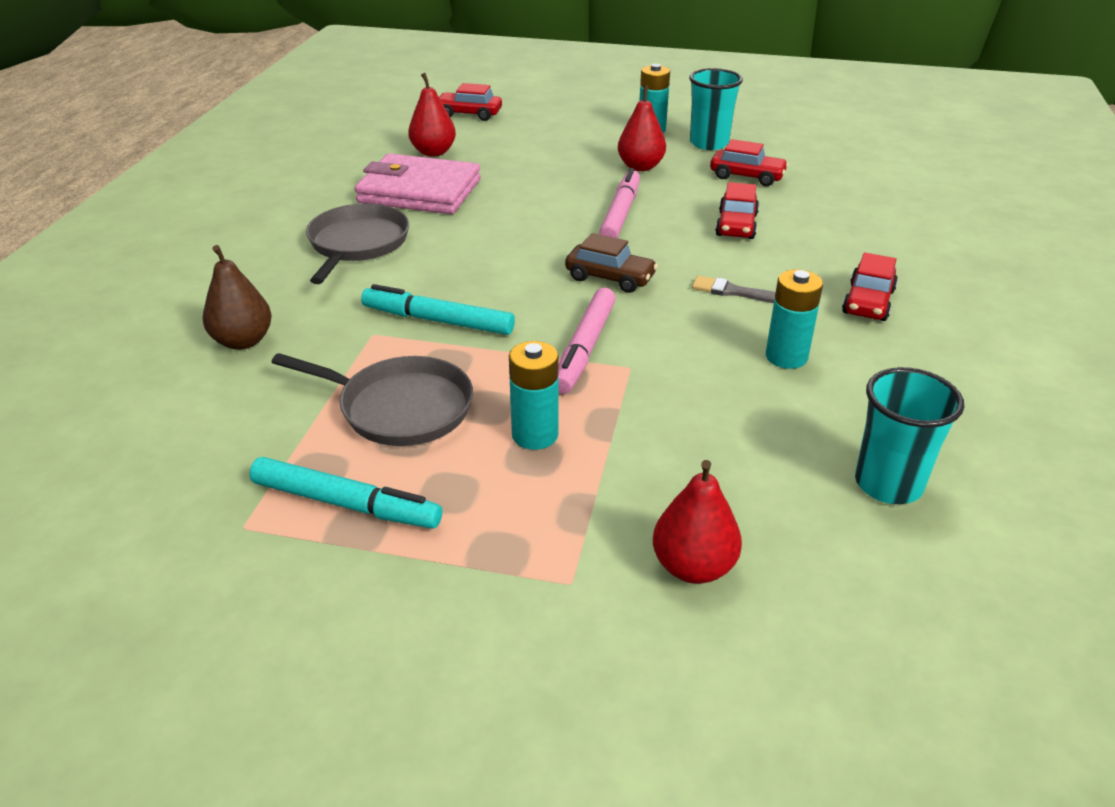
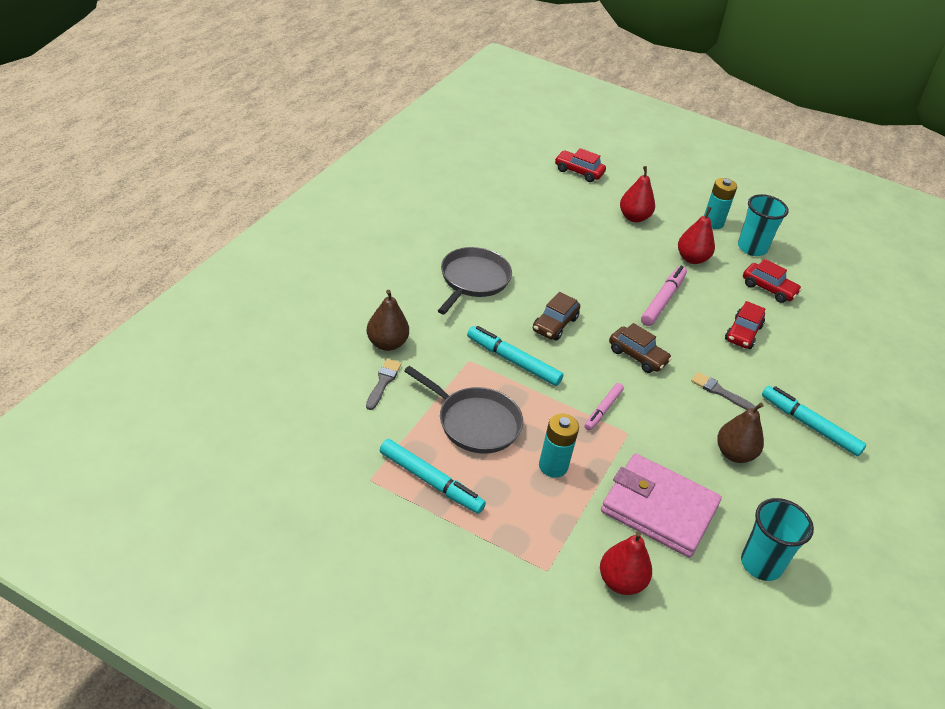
camera: 10 degrees right, 5 degrees up
pink wallet [355,153,481,214] -> pink wallet moved to [601,453,722,558]
red pear [408,73,456,157] -> red pear moved to [620,166,655,222]
pink marker [558,288,616,394] -> pink marker [584,383,624,431], size x0.64
turquoise battery [766,269,823,369] -> brown pear [717,403,764,463]
red car [842,253,898,321] -> turquoise marker [762,386,866,456]
none -> grey brush [366,359,402,410]
none -> brown car [533,292,580,340]

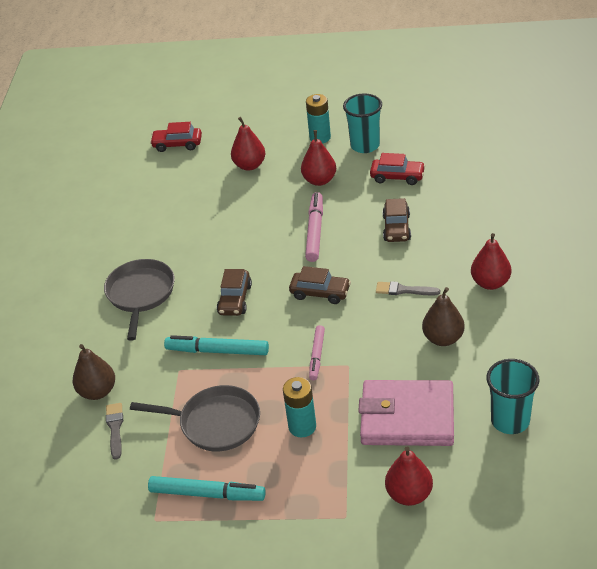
camera: 15 degrees left, 0 degrees up
red car [725,301,766,349] -> brown car [382,198,411,242]
turquoise marker [762,386,866,456] -> red pear [471,233,511,290]

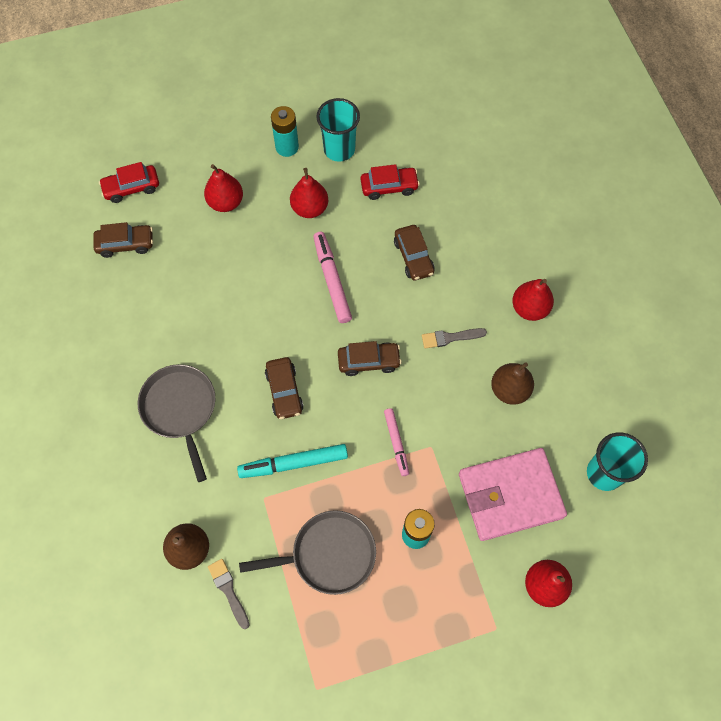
camera: 25 degrees left, 25 degrees up
turquoise marker [148,476,265,501] -> none
none -> brown car [94,222,153,258]

